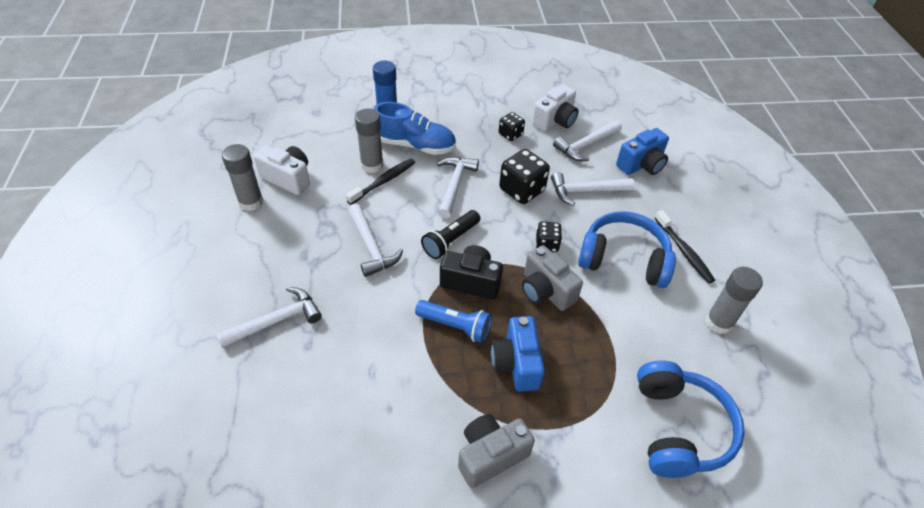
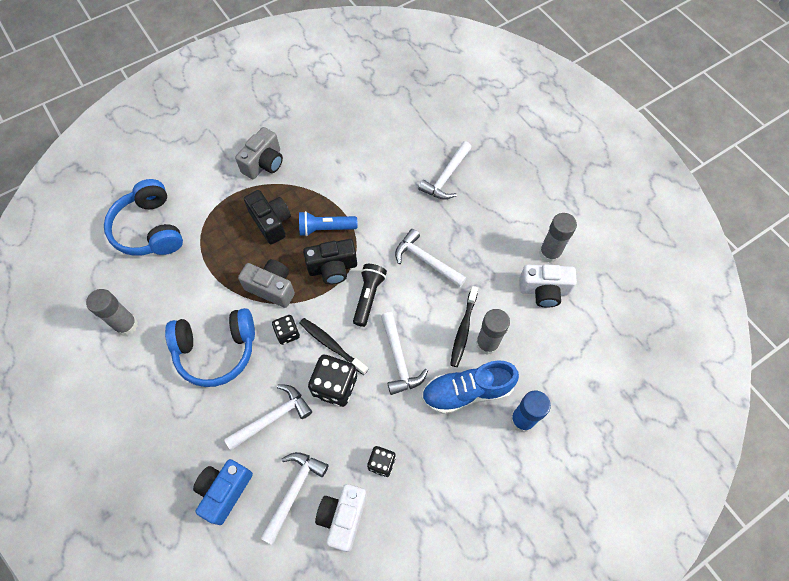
camera: 155 degrees right, 15 degrees up
blue camera [491,316,545,392] -> black camera [244,190,291,245]
black toothbrush [655,210,715,283] -> black toothbrush moved to [299,318,368,375]

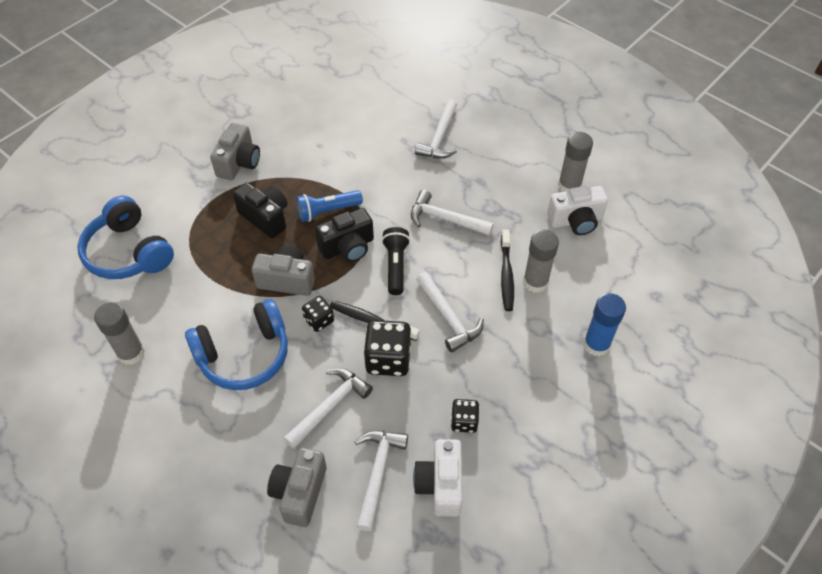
camera: 15 degrees left, 10 degrees down
blue camera [193,459,253,525] -> grey camera [267,448,327,527]
blue shoe [422,360,519,414] -> none

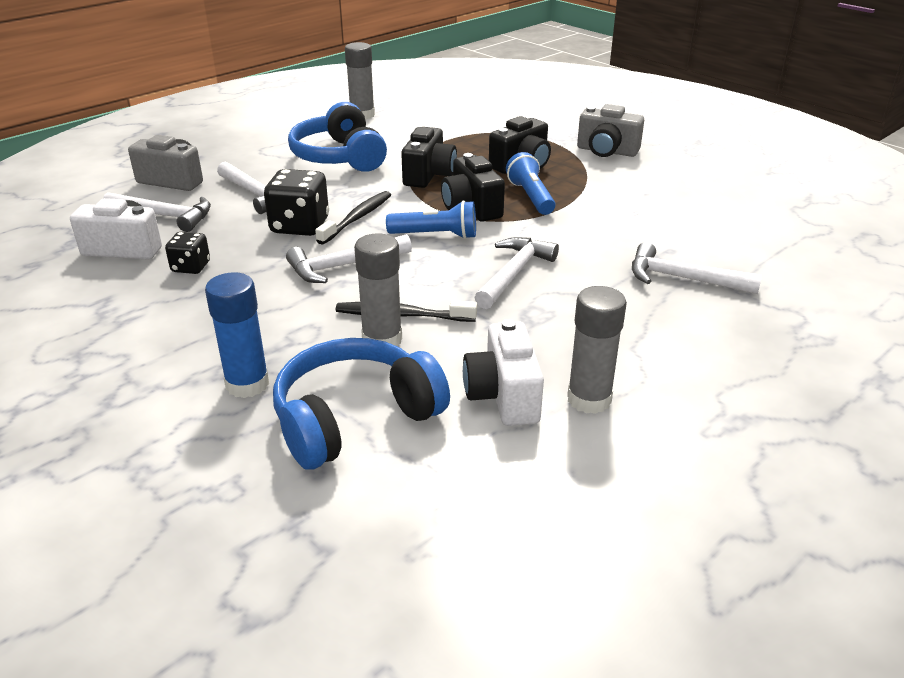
camera: 95 degrees right, 20 degrees down
blue headphones [77,196,174,279] -> blue headphones moved to [273,338,450,470]
grey camera [252,245,315,296] -> black camera [401,127,457,188]
black dice [302,296,334,332] -> none
black flashlight [382,227,410,295] -> blue flashlight [386,200,476,239]

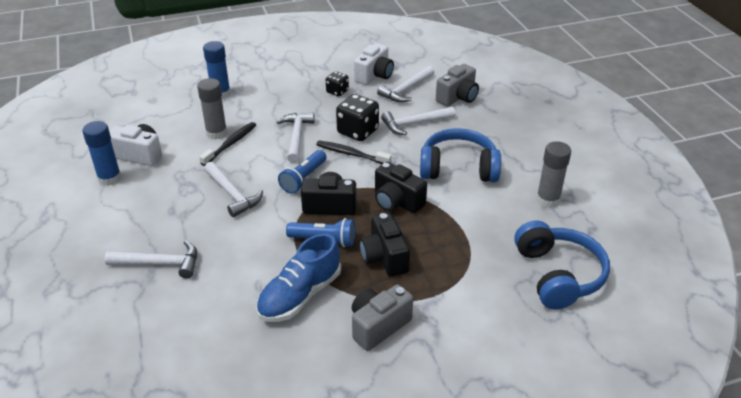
camera: 115 degrees right, 5 degrees up
blue headphones [273,338,450,470] -> blue headphones moved to [514,220,610,310]
black toothbrush [315,191,391,244] -> black toothbrush turned 150 degrees clockwise [316,141,392,164]
grey glue stick [567,286,627,414] -> blue glue stick [82,121,121,186]
white hammer [632,242,762,294] -> white hammer turned 45 degrees clockwise [105,241,197,279]
none -> blue shoe [256,233,341,322]

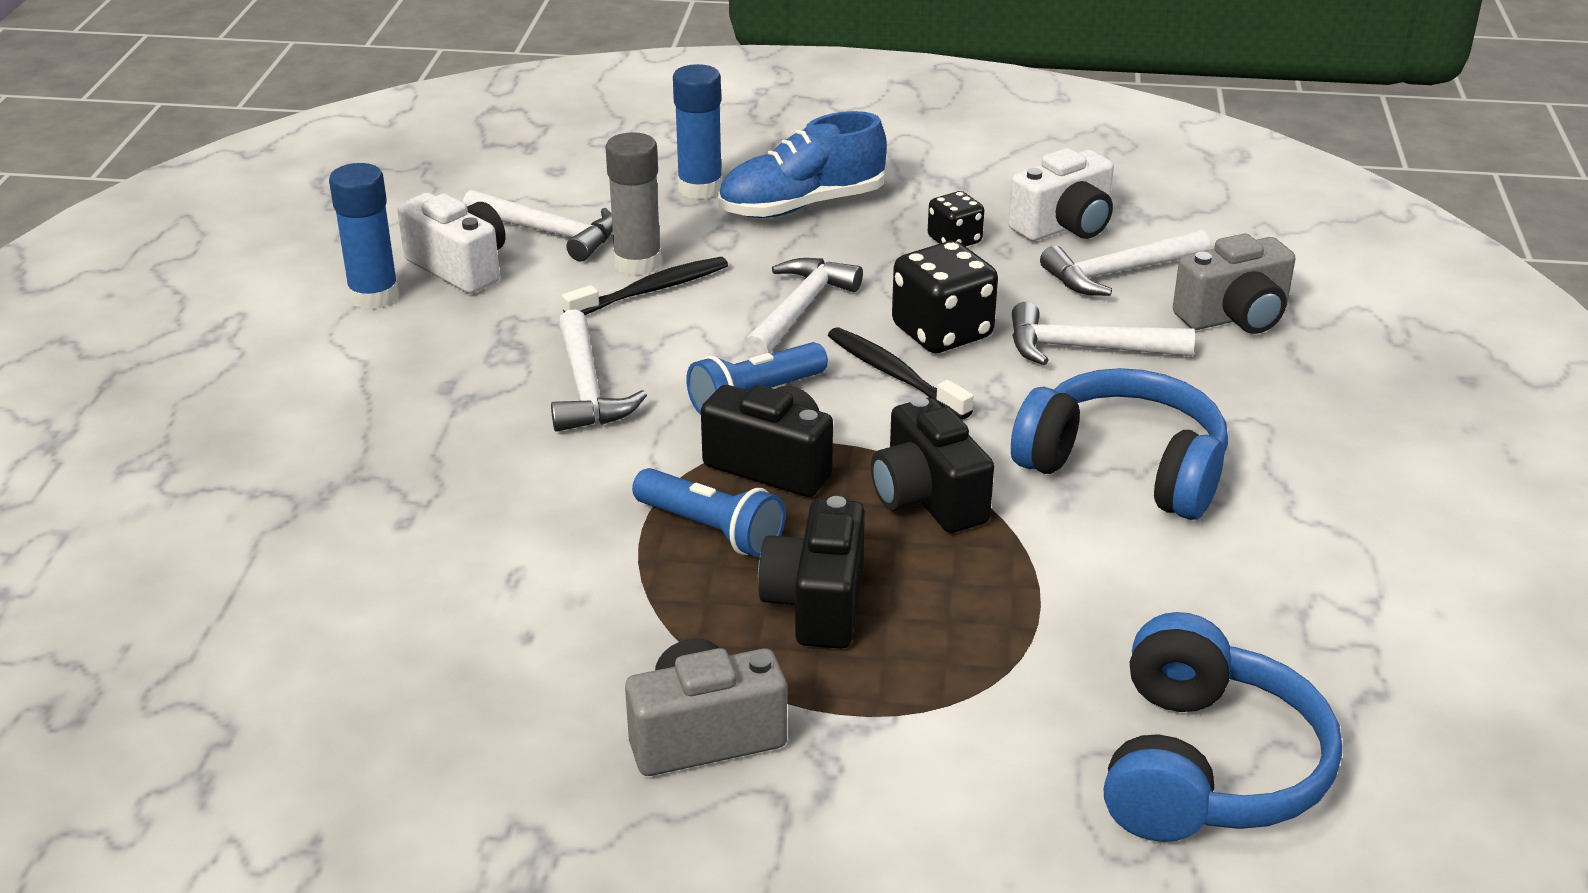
camera: 25 degrees right, 5 degrees down
white hammer [105,241,197,279] -> white hammer moved to [463,190,613,261]
blue shoe [256,233,341,322] -> blue shoe moved to [718,111,887,218]
grey glue stick [536,141,571,208] -> none

